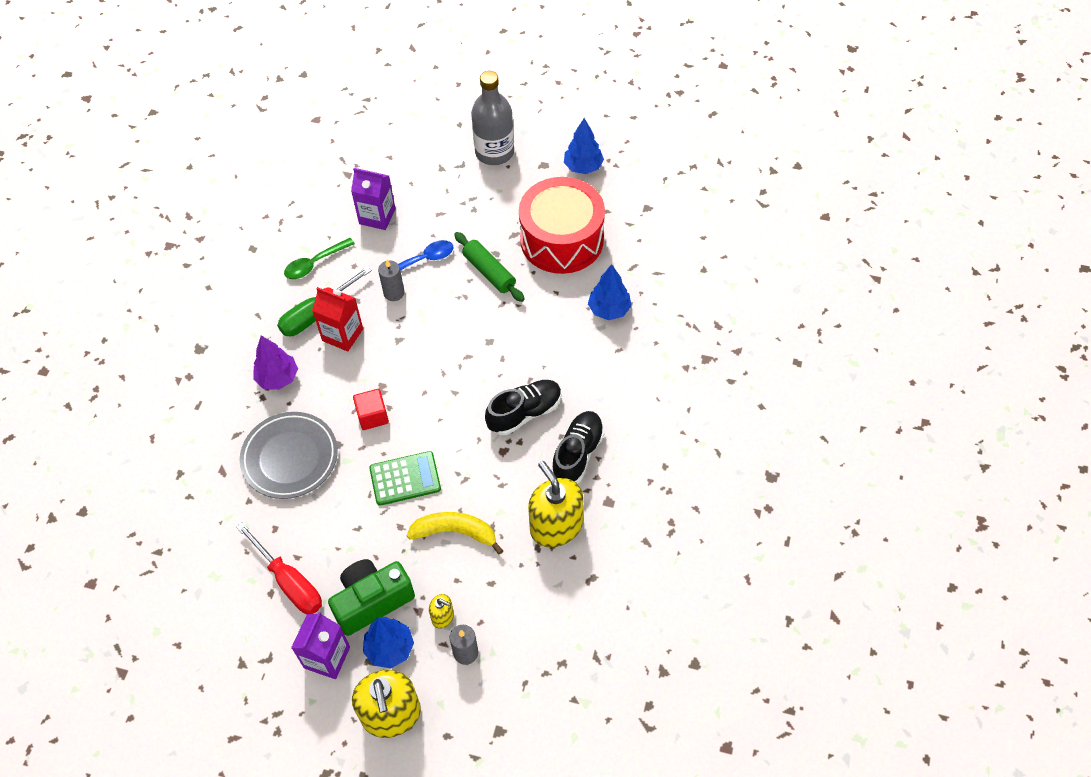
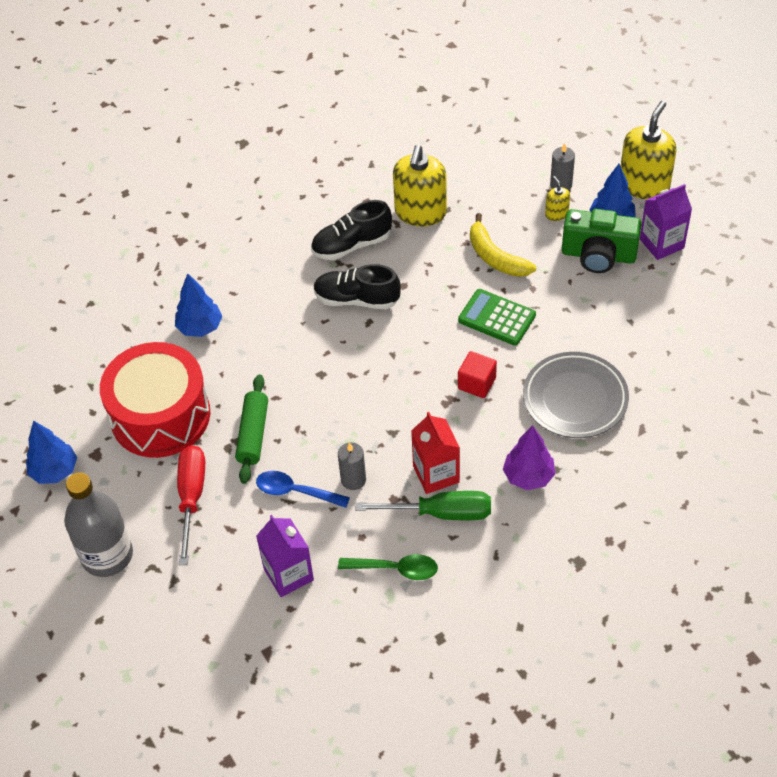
camera: 135 degrees left, 5 degrees down
red screwdriver [236,522,322,614] -> red screwdriver moved to [177,445,205,565]

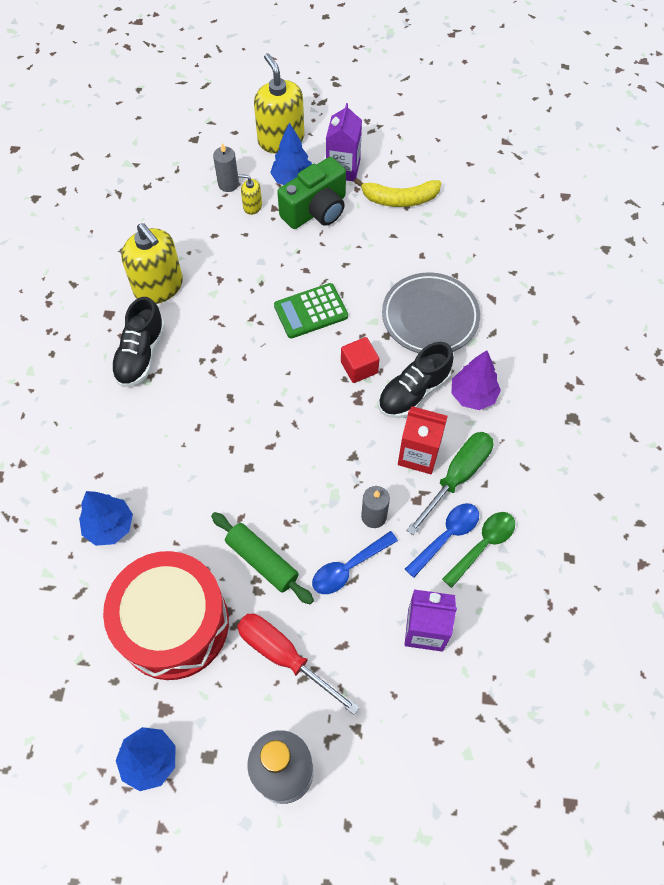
camera: 55 degrees left, 10 degrees up
black shoe [313,264,401,309] -> black shoe moved to [378,342,454,418]
yellow banana [470,213,536,277] -> yellow banana moved to [354,178,441,207]
none -> blue spoon [405,503,479,578]

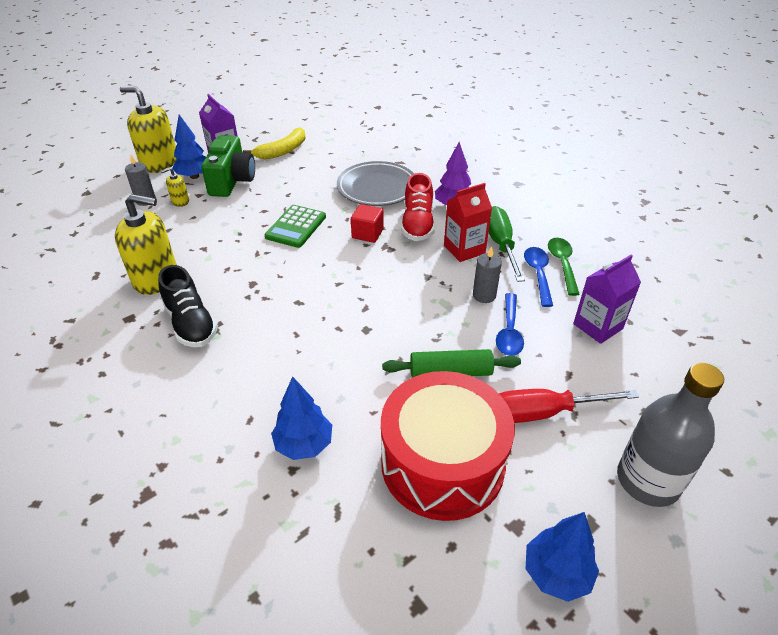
camera: 45 degrees left, 20 degrees down
black shoe [378,342,454,418] -> red shoe [401,173,435,241]

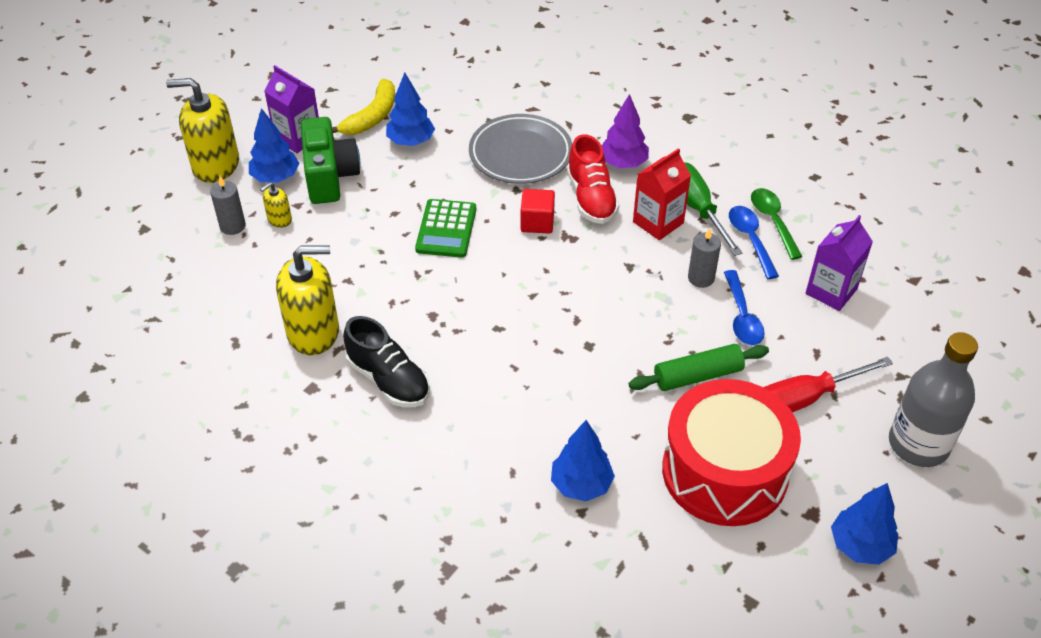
camera: 15 degrees left, 5 degrees up
none -> blue tree [386,73,435,146]

